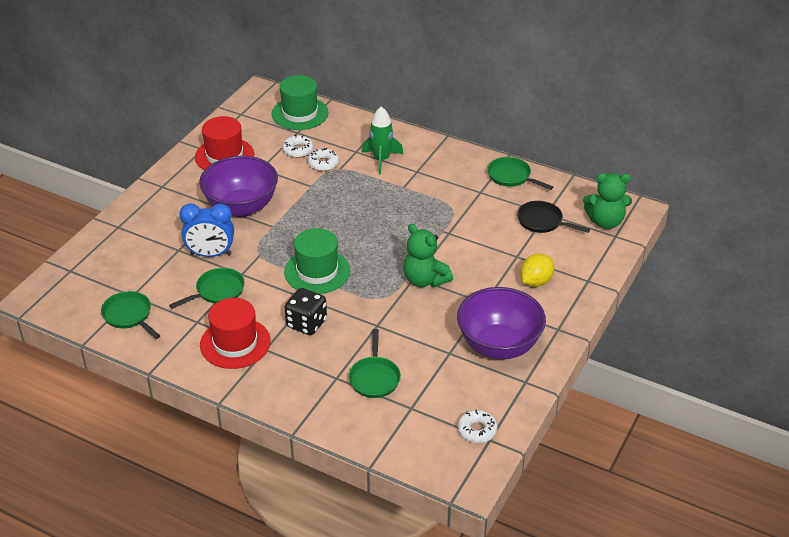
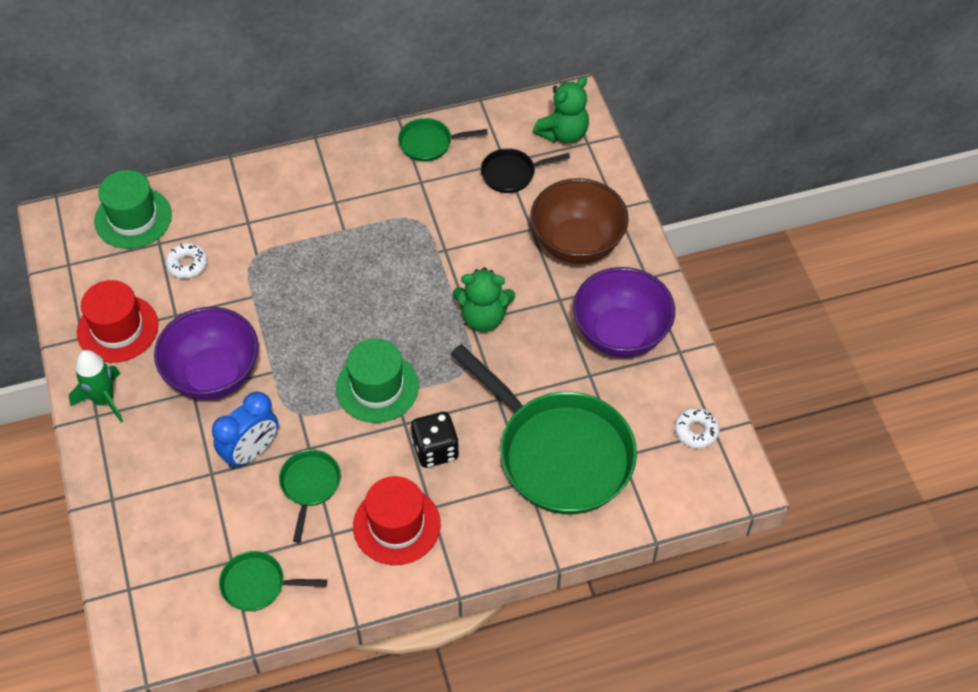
camera: 45 degrees left, 15 degrees up
white donut [308,148,339,171] -> none
green pan [348,329,401,398] -> green pan [451,344,637,514], size x2.21
green rocket [362,106,404,175] -> green rocket moved to [69,350,123,422]
yellow lemon [520,253,554,287] -> brown bowl [530,178,629,264]

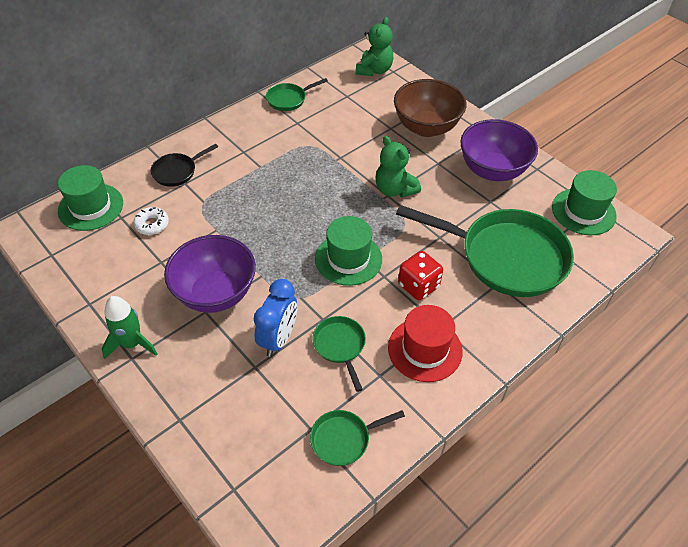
camera: 25 degrees left, 5 degrees down
red hat [77,280,158,363] -> none
black dice [411,412,459,468] -> red dice [398,251,443,300]
green teddy bear [453,267,515,332] -> green teddy bear turned 75 degrees clockwise [375,136,421,197]
black pan [481,148,570,193] -> black pan moved to [150,144,218,187]
white donut [675,408,719,448] -> green hat [552,170,617,235]

